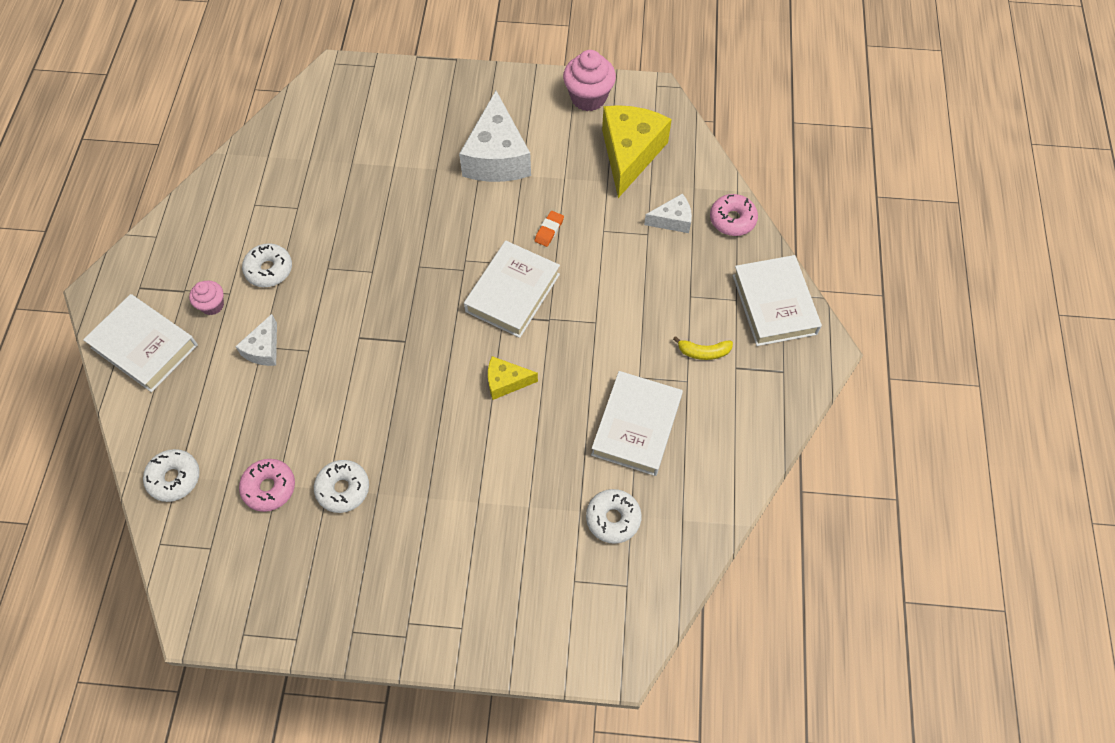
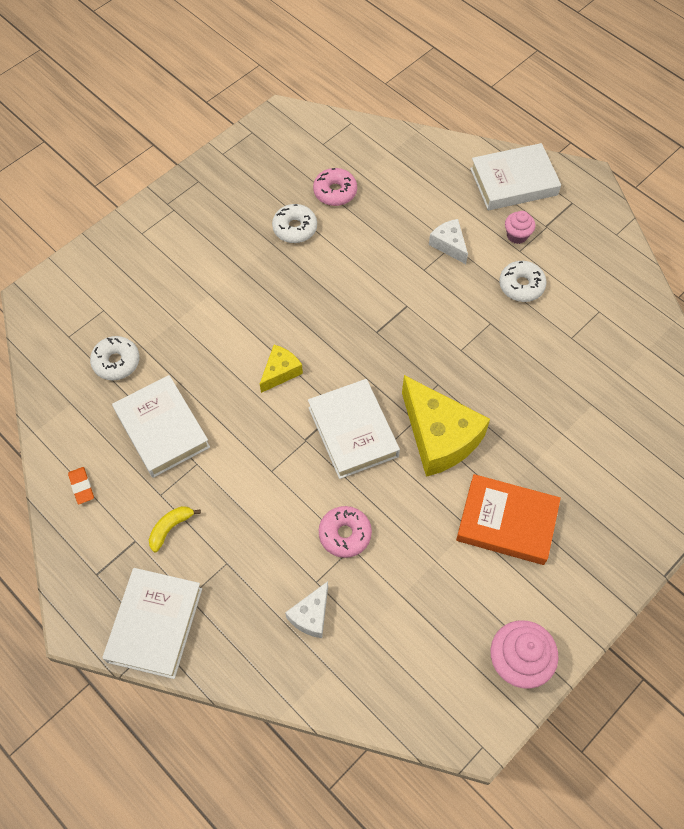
camera: 130 degrees right, 0 degrees up
white donut [143,449,200,502] -> none
white cheese [459,91,531,182] -> orange book [456,474,561,565]
orange eraser [534,211,564,247] -> orange eraser moved to [68,467,94,504]
yellow cheese [602,105,672,198] -> yellow cheese moved to [402,375,490,477]
pink donut [710,194,758,236] -> pink donut moved to [319,506,372,558]
white book [733,255,822,346] -> white book turned 75 degrees clockwise [103,568,202,679]

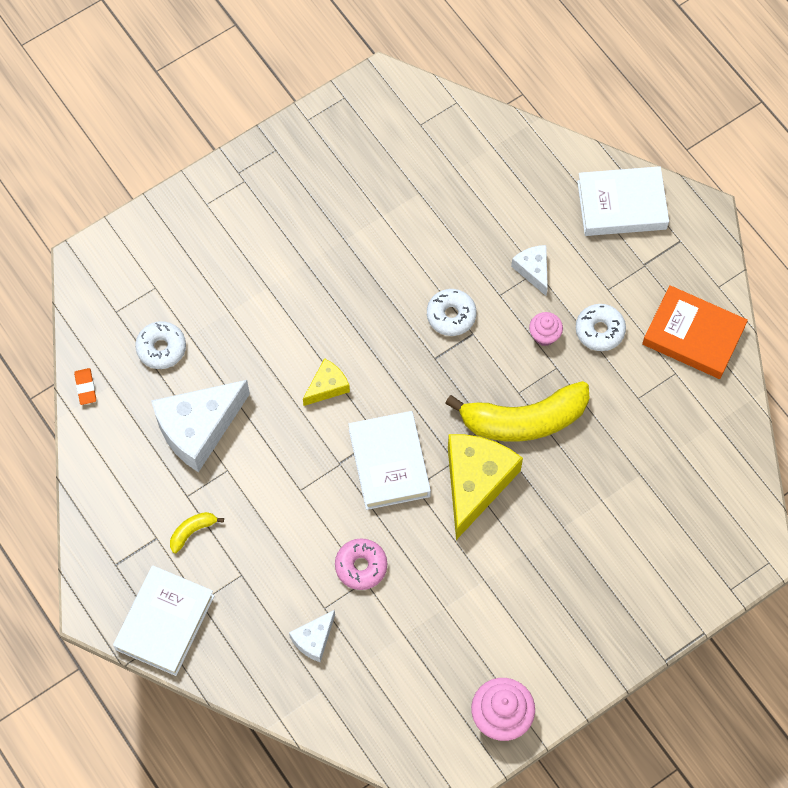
camera: 10 degrees right, 5 degrees up
orange eraser [68,467,94,504] -> orange eraser moved to [74,368,96,405]
white book [112,375,210,478] -> white cheese [151,380,250,473]
white donut [272,204,317,243] -> white donut moved to [427,289,477,336]
pink donut [313,168,357,206] -> none
yellow cheese [402,375,490,477] -> yellow cheese turned 135 degrees counterclockwise [448,434,523,540]
orange book [456,474,561,565] -> orange book moved to [642,285,748,379]
pink cupcake [505,211,535,244] -> pink cupcake moved to [529,312,563,346]
none -> yellow banana [445,381,589,442]

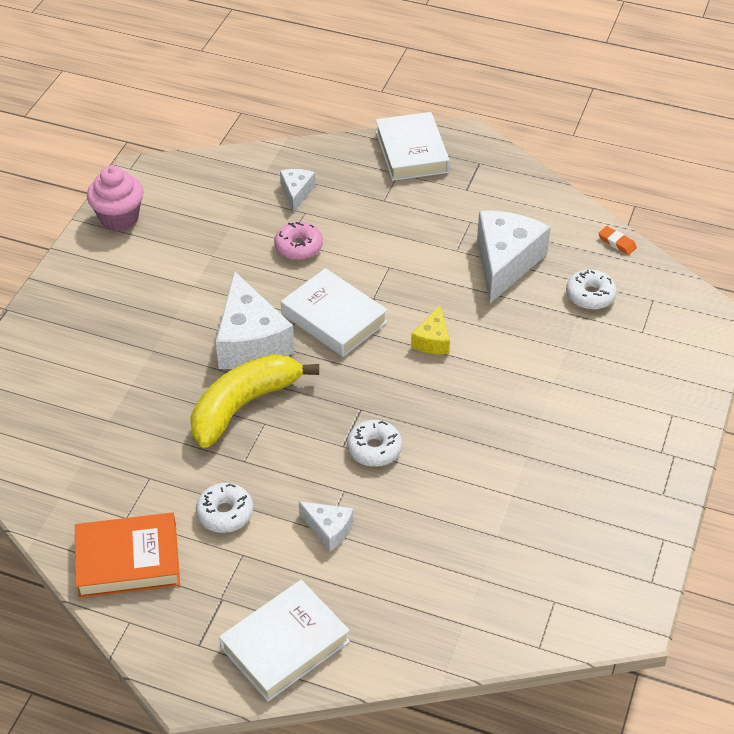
camera: 145 degrees right, 20 degrees down
yellow banana [170,512,224,553] -> none
yellow cheese [448,434,523,540] -> white cheese [216,271,295,369]
pink cupcake [529,312,563,346] -> none

